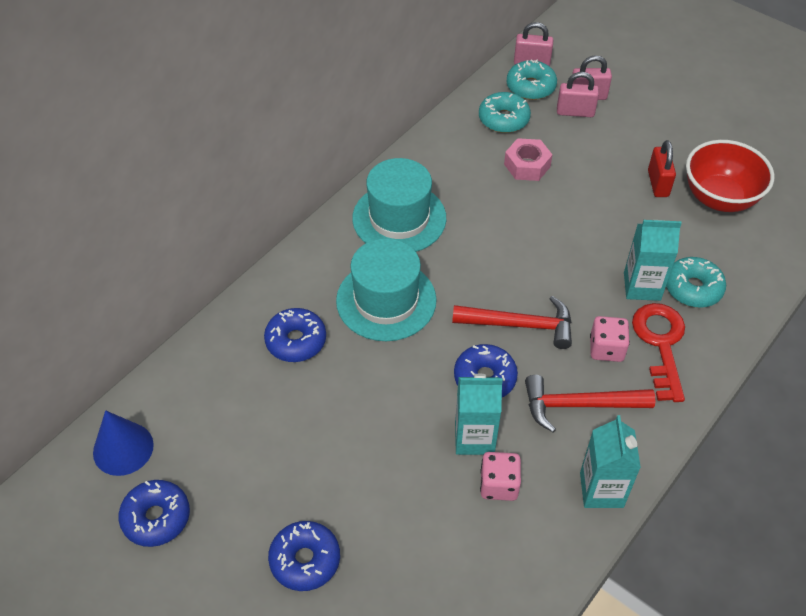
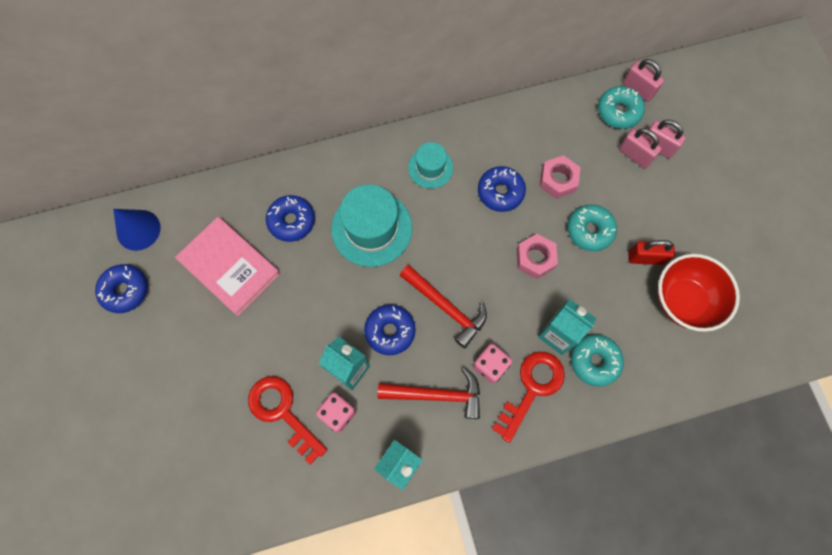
camera: 35 degrees right, 20 degrees up
blue donut [268,521,340,591] -> blue donut moved to [478,166,526,212]
turquoise hat [352,158,446,252] -> turquoise hat [408,142,453,189], size x0.57
turquoise donut [479,92,531,133] -> turquoise donut moved to [567,205,617,251]
red hammer [525,375,655,432] -> red hammer turned 150 degrees clockwise [378,367,480,419]
red padlock [648,140,676,197] -> red padlock turned 60 degrees clockwise [628,240,675,265]
none -> pink book [175,217,280,316]
none -> red key [248,376,327,465]
none -> pink nut [517,234,558,279]

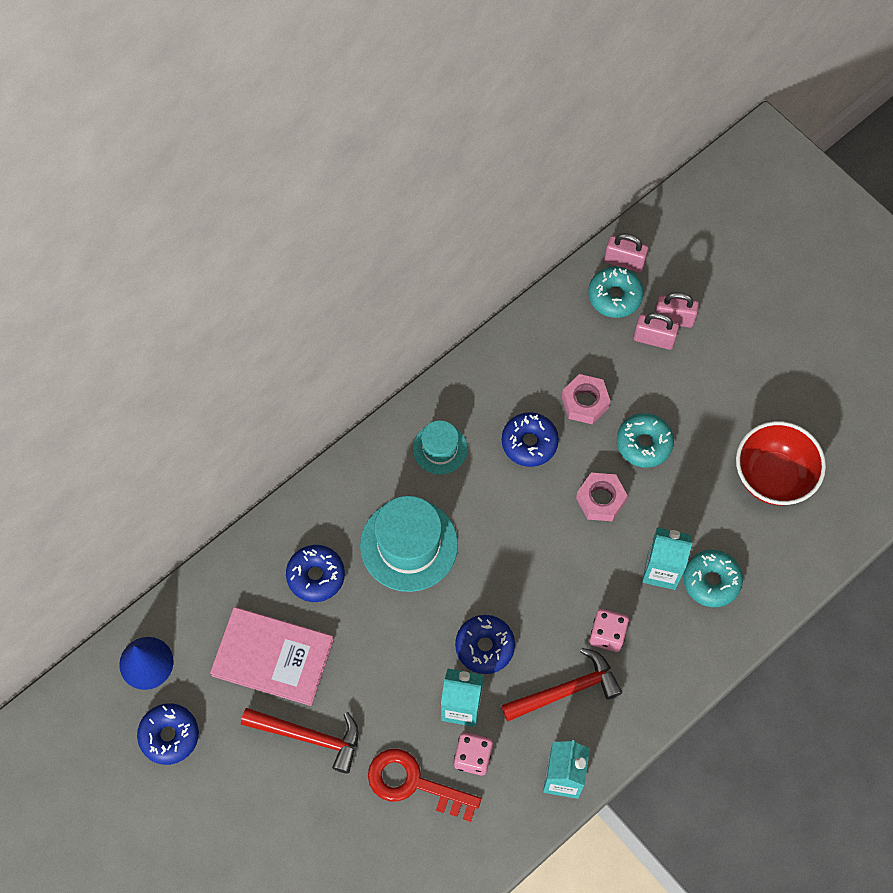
camera: 25 degrees left, 5 degrees down
red hammer [400,265,487,348] -> red hammer moved to [241,708,359,774]
red key [492,352,565,443] -> none
red padlock [628,240,675,265] -> none

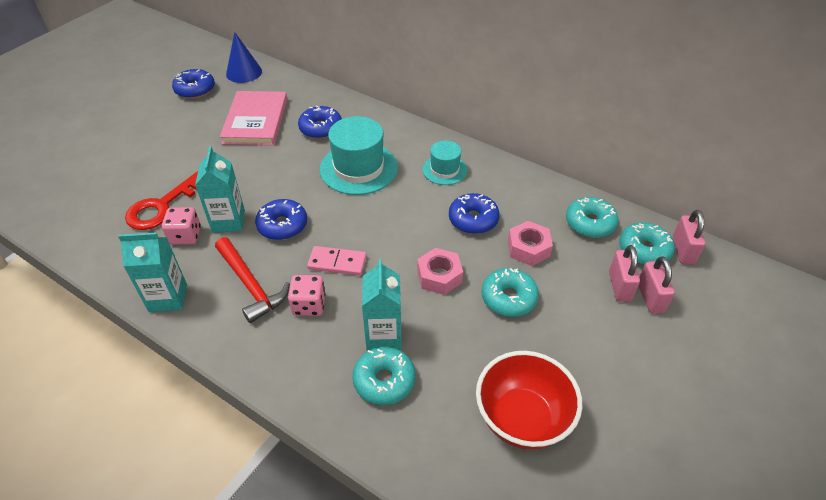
camera: 75 degrees right, 20 degrees down
red hammer [241,708,359,774] -> none
red key [368,749,481,822] -> red key turned 150 degrees counterclockwise [125,171,198,230]
none -> pink domino [307,246,367,276]
none -> turquoise donut [566,197,618,238]

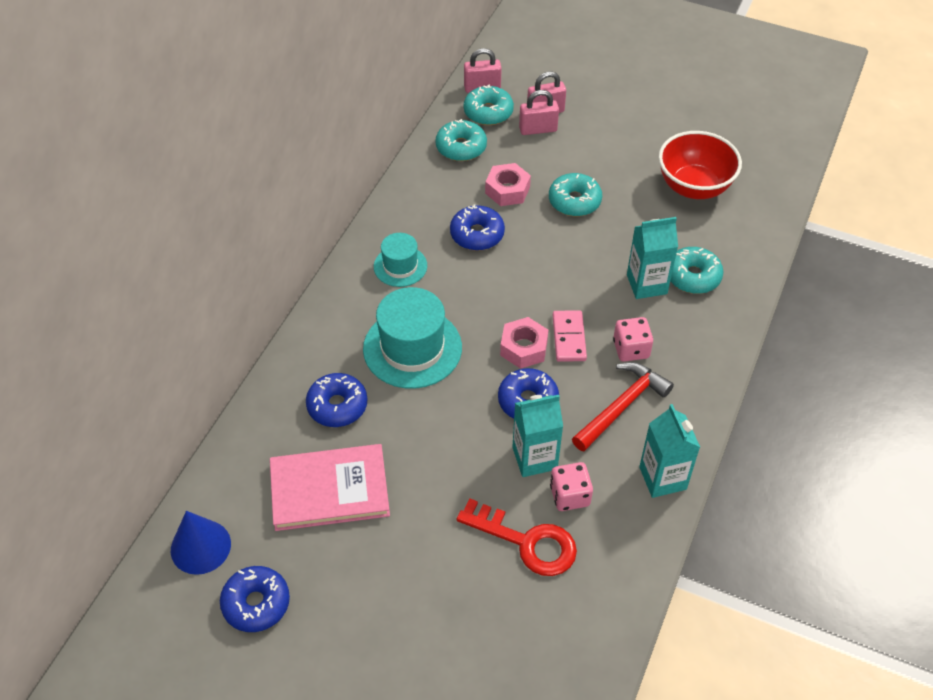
camera: 100 degrees left, 5 degrees up
pink nut [417,248,463,295] -> pink nut moved to [500,317,548,369]

